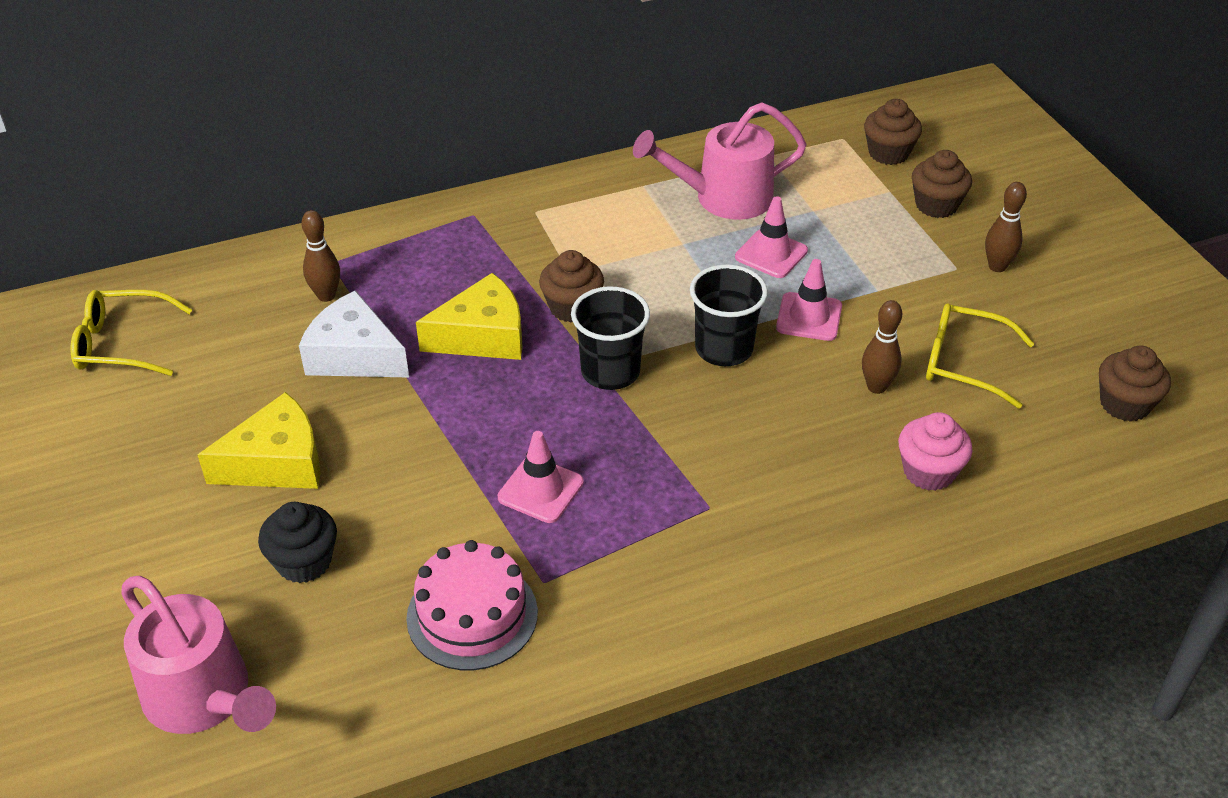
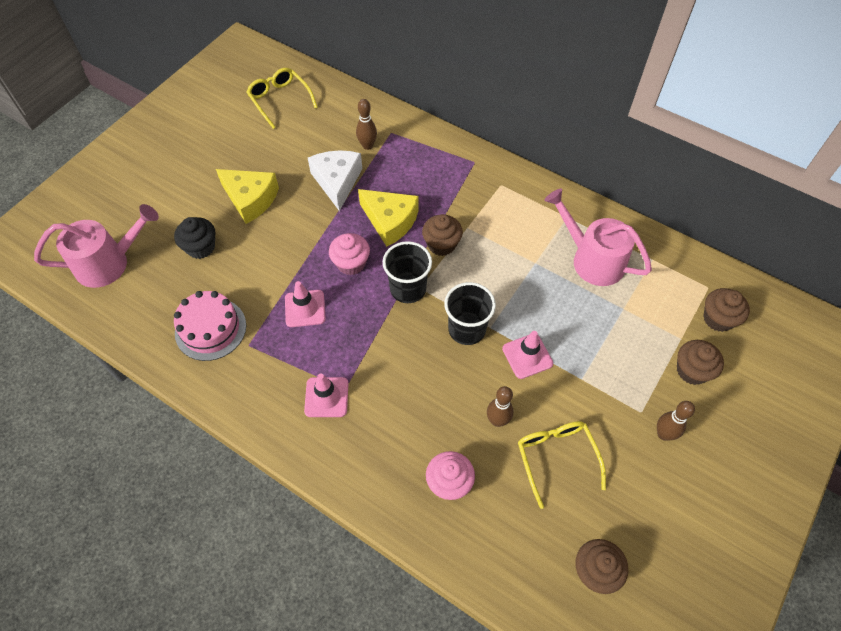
camera: 55 degrees right, 15 degrees up
pink watering can [121,576,276,734] -> pink watering can turned 120 degrees counterclockwise [34,204,159,288]
pink traffic cone [735,196,808,278] -> pink traffic cone moved to [304,373,349,417]
none -> pink cupcake [329,233,370,275]

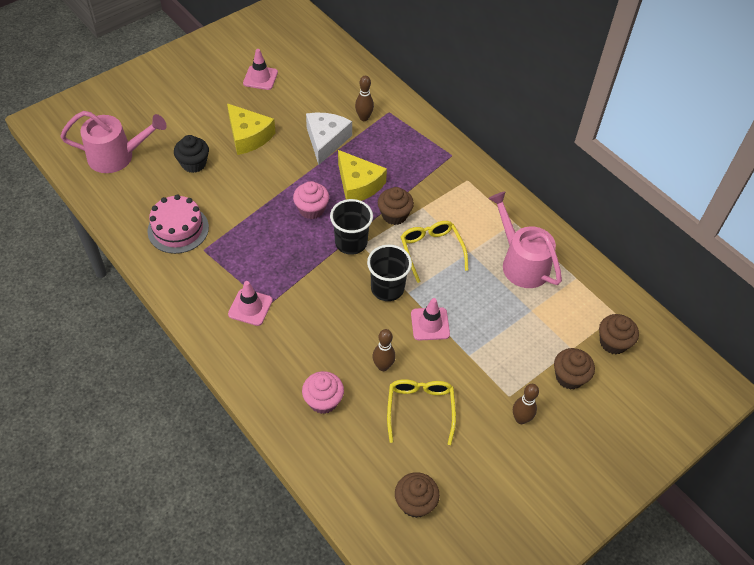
camera: 15 degrees right, 5 degrees down
yellow glasses [247,68,318,129] -> yellow glasses moved to [400,221,468,283]
pink traffic cone [285,281,326,327] -> pink traffic cone moved to [243,49,278,90]

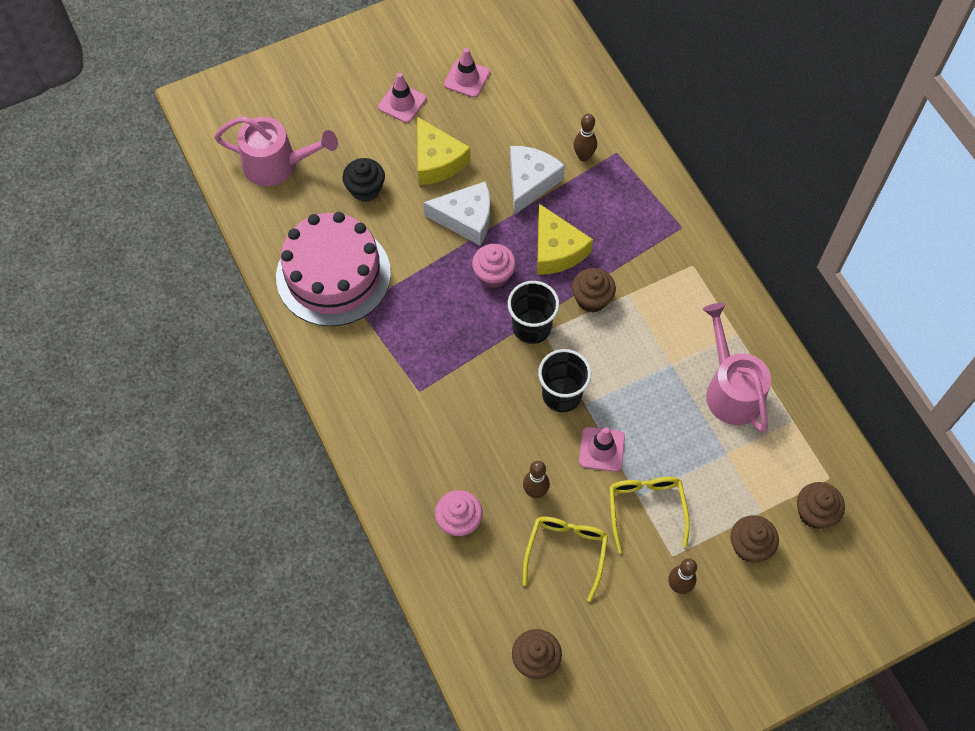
camera: 15 degrees right, 10 degrees up
pink cake [147,194,209,254] -> pink cake [276,212,391,326], size x1.60
pink traffic cone [228,281,273,326] -> pink traffic cone moved to [378,73,426,123]
yellow glasses [400,221,468,283] -> yellow glasses moved to [609,477,690,553]
none -> white cheese [423,181,490,246]

